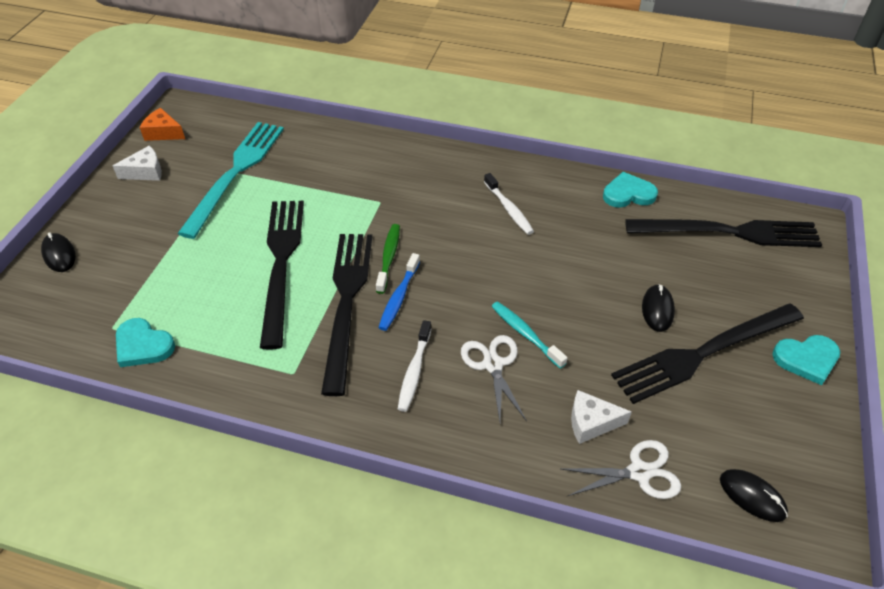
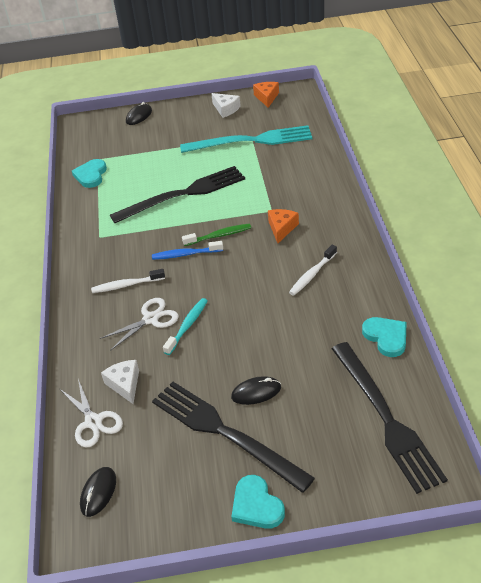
camera: 70 degrees right, 5 degrees down
black fork [321,234,372,396] -> none
none -> orange cheese [268,209,299,243]

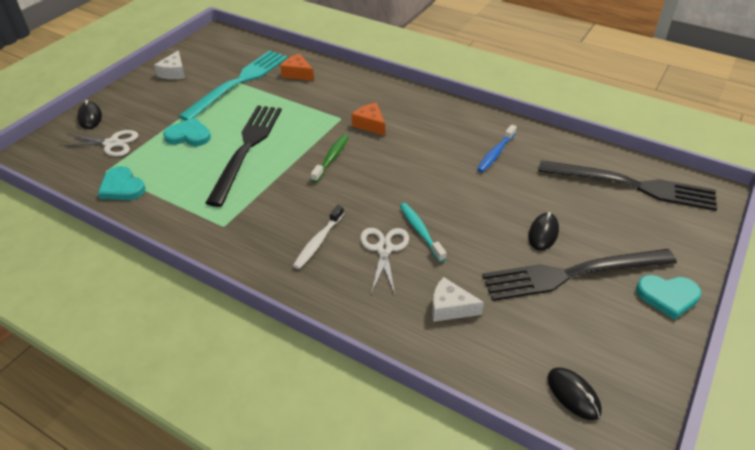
camera: 55 degrees left, 0 degrees up
white scissors [60,379,123,448] -> white scissors moved to [59,130,138,157]
blue toothbrush [152,241,223,260] -> blue toothbrush moved to [477,124,517,172]
white cheese [211,93,241,118] -> white cheese turned 105 degrees clockwise [154,50,185,79]
orange cheese [253,82,279,108] -> orange cheese moved to [280,54,314,81]
white toothbrush [289,245,337,296] -> none
turquoise heart [362,317,407,357] -> turquoise heart moved to [163,118,211,146]

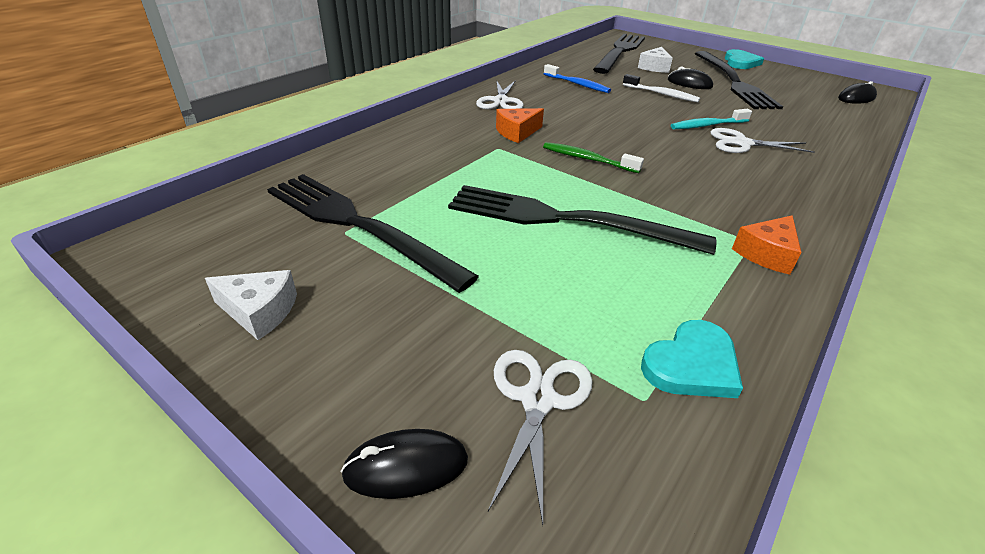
camera: 85 degrees left, 5 degrees down
turquoise heart [163,118,211,146] -> none
turquoise fork [179,51,288,121] -> black fork [267,174,479,293]
orange cheese [280,54,314,81] -> orange cheese moved to [732,215,801,275]
white toothbrush [293,205,344,269] -> white toothbrush moved to [623,74,700,102]
white cheese [432,277,484,322] -> white cheese moved to [638,47,673,73]
none -> white scissors [476,80,524,109]

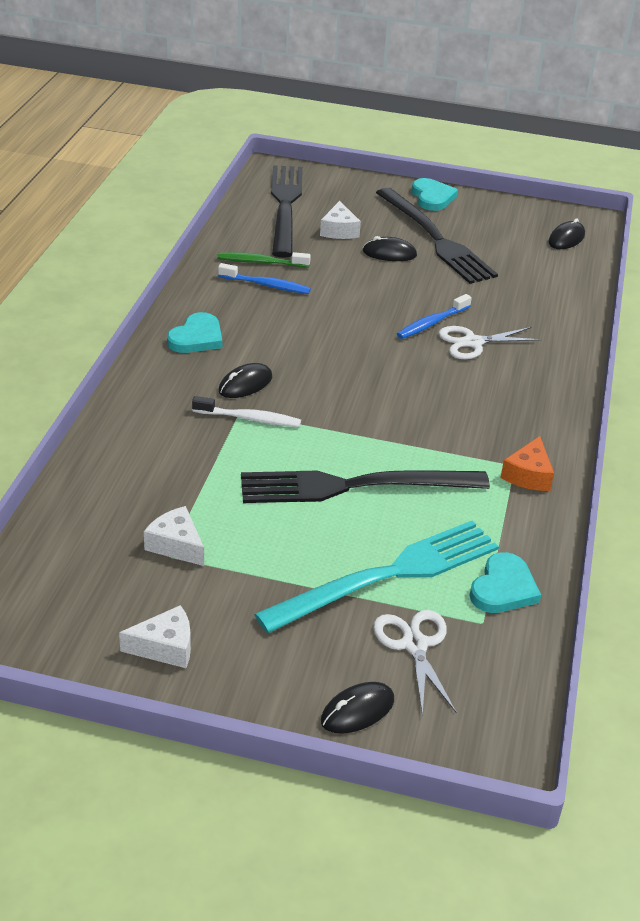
camera: 25 degrees left, 0 degrees up
black fork [267,174,479,293] -> white cheese [144,506,204,566]
white scissors [476,80,524,109] -> turquoise heart [167,312,222,353]
orange cheese [496,108,544,143] -> black mouse [218,363,272,398]
green toothbrush [543,142,644,173] -> green toothbrush moved to [217,252,311,268]
white toothbrush [623,74,700,102] -> white toothbrush moved to [192,396,301,427]
turquoise toothbrush [671,109,752,129] -> blue toothbrush [397,294,472,339]
none -> turquoise fork [254,520,499,633]

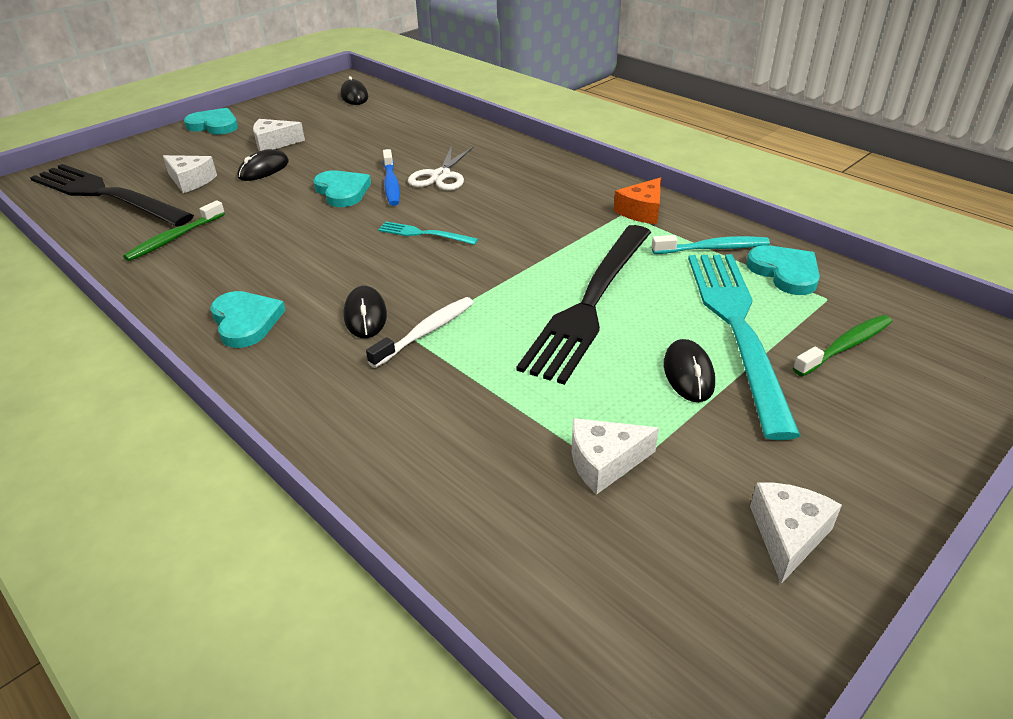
camera: 55 degrees left, 0 degrees up
blue toothbrush [218,263,311,294] -> none
black mouse [321,682,394,734] -> black mouse moved to [664,339,715,402]
white scissors [373,610,456,716] -> green toothbrush [793,315,892,376]
black fork [376,188,498,284] -> white cheese [253,119,305,151]
orange cheese [500,436,554,491] -> orange cheese turned 75 degrees clockwise [614,177,661,224]
none -> turquoise heart [313,170,371,207]
none -> turquoise fork [378,221,478,245]
none -> turquoise toothbrush [652,235,770,254]

